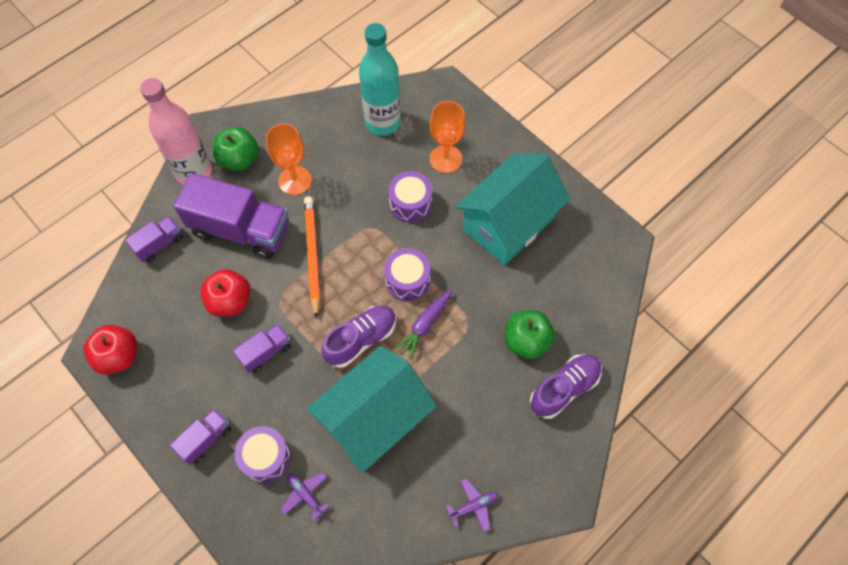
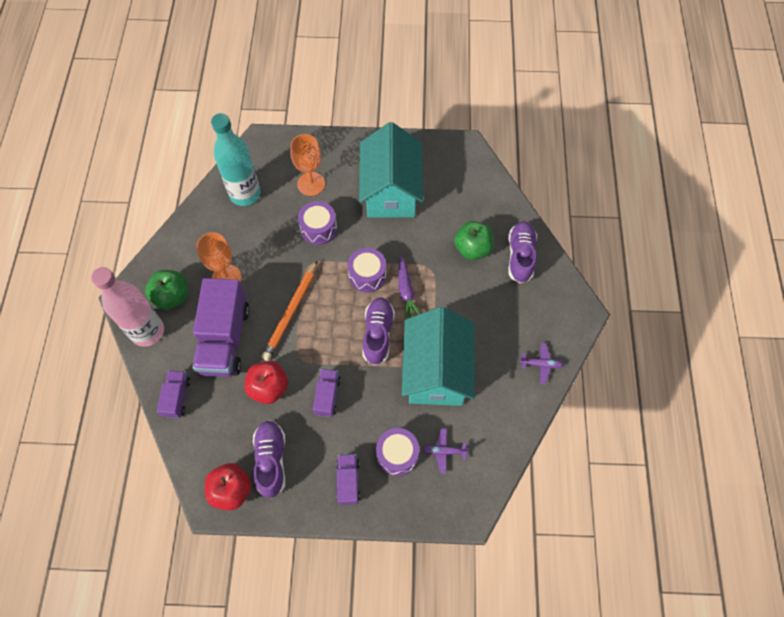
camera: 45 degrees left, 0 degrees up
purple truck [174,173,289,259] -> purple truck turned 120 degrees clockwise [193,278,250,377]
orange pencil [304,196,320,319] -> orange pencil turned 105 degrees counterclockwise [262,261,317,361]
purple plane [446,478,498,532] -> purple plane turned 75 degrees clockwise [520,343,564,384]
none -> purple shoe [253,420,285,498]

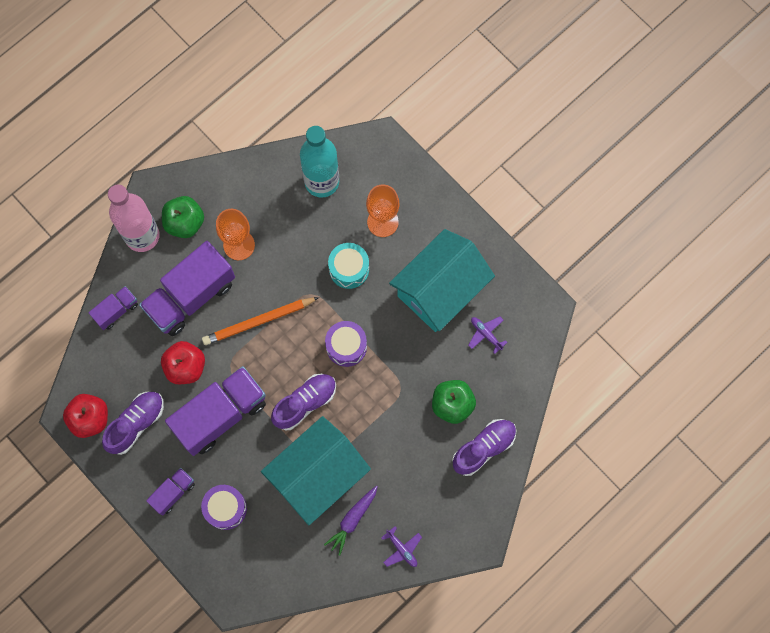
camera: 45 degrees right, 10 degrees up
purple drum [298,201,337,245] -> turquoise drum [328,243,369,289]
purple truck [313,369,341,417] -> purple truck [165,366,266,456], size x2.02
purple carrot [398,256,420,320] -> purple carrot moved to [324,486,378,556]
purple plane [422,428,469,474] -> purple plane moved to [468,316,508,354]

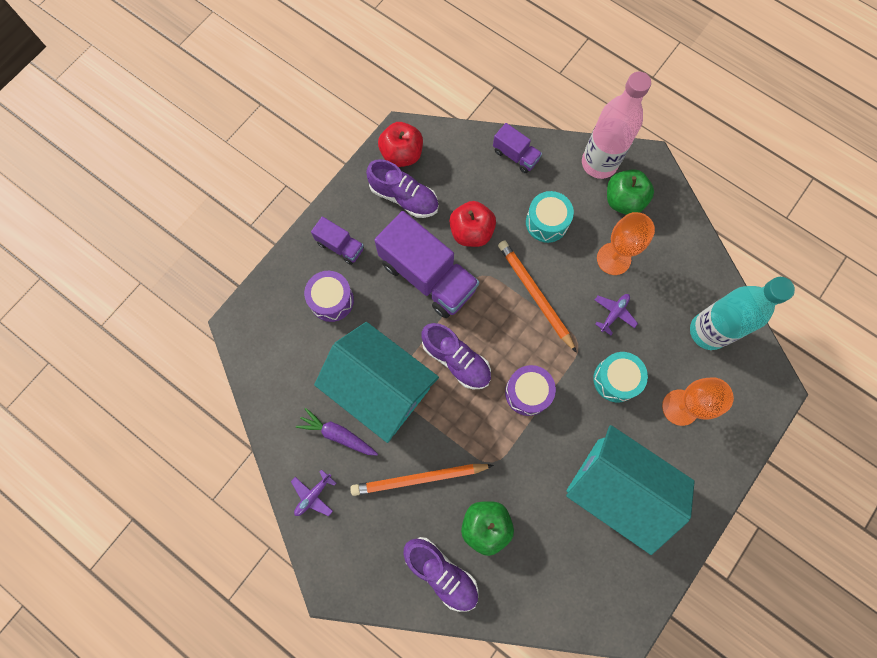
camera: 80 degrees right, 0 degrees up
purple truck [139,241,235,336] -> turquoise drum [526,191,574,243]
purple plane [468,316,508,354] -> purple plane moved to [595,294,638,335]
none -> orange pencil [350,464,494,496]

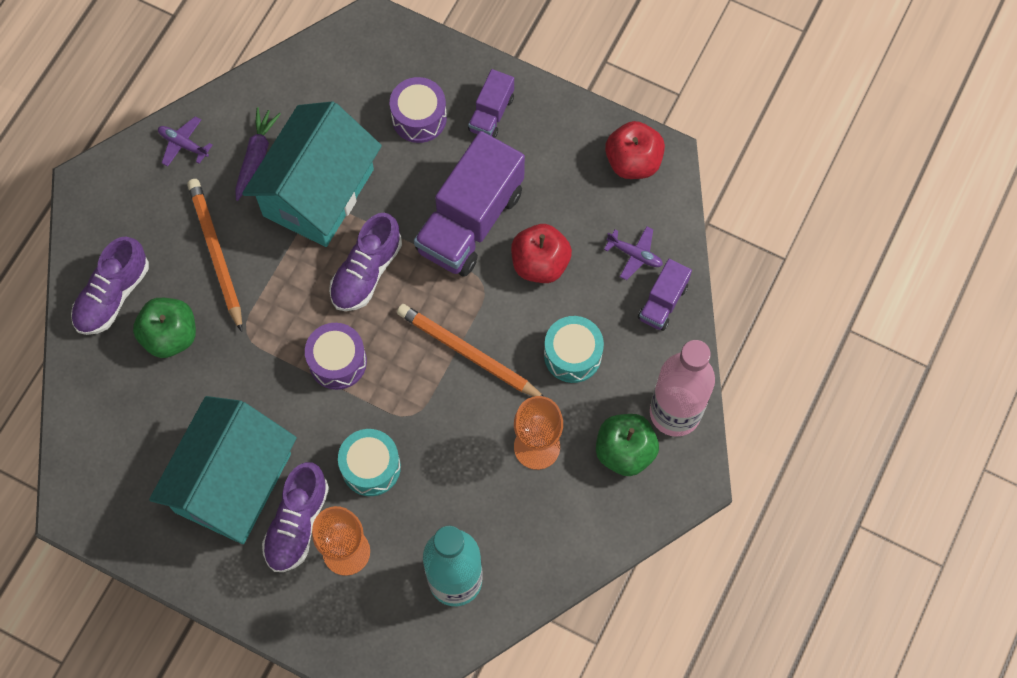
camera: 80 degrees right, 5 degrees down
purple shoe [366,159,439,218] -> purple shoe moved to [262,462,329,572]
orange pencil [498,240,577,353] -> orange pencil turned 105 degrees counterclockwise [397,304,544,397]
purple plane [595,294,638,335] -> purple plane moved to [604,226,663,280]

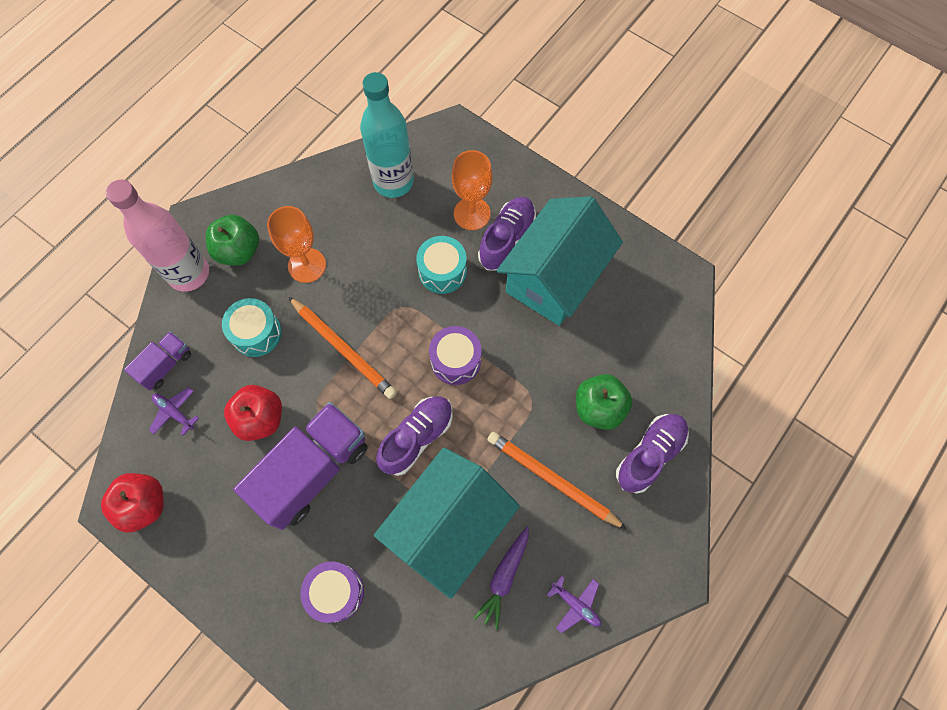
camera: 170 degrees left, 0 degrees up
orange pencil [187,179,242,332] -> orange pencil turned 135 degrees clockwise [487,432,627,530]
purple truck [468,69,514,138] -> none

